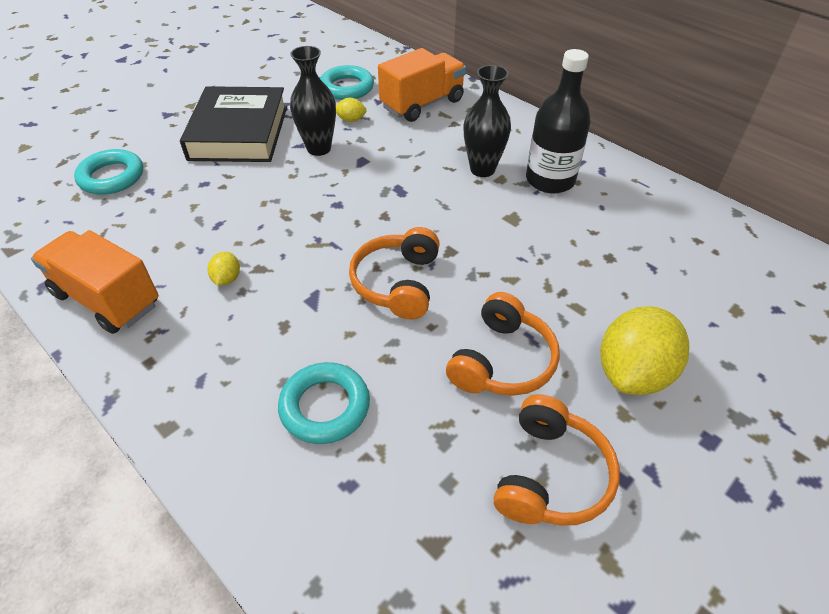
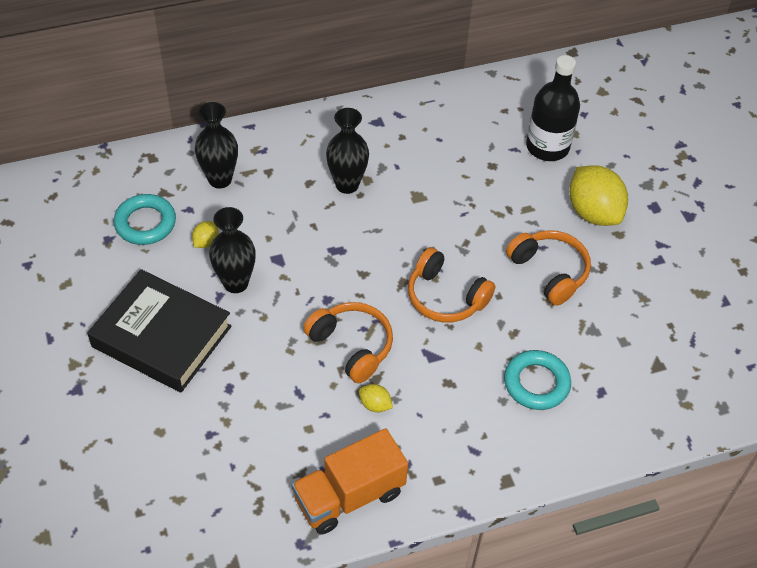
camera: 65 degrees left, 5 degrees up
turquoise ring [74,149,143,195] -> none
orange truck [378,48,466,122] -> black vase [195,102,238,189]
orange headphones [493,394,620,526] -> orange headphones moved to [303,302,393,384]
black bottle [526,49,591,194] -> black bottle moved to [526,55,580,161]

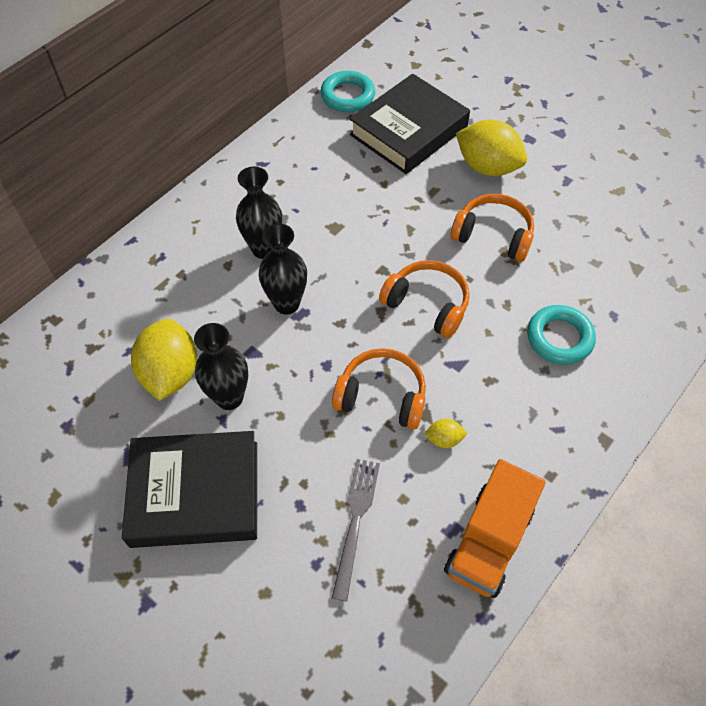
camera: 30 degrees left, 5 degrees up
turquoise ring [114,194,176,245] -> turquoise ring moved to [320,71,375,112]
yellow lemon [192,221,219,248] -> yellow lemon [131,319,197,401], size x2.26
black vase [195,102,238,189] -> black vase moved to [259,224,307,315]
orange headphones [408,247,495,322] -> orange headphones turned 150 degrees counterclockwise [379,260,470,338]
black bottle [526,55,580,161] -> black book [350,74,470,174]
none -> grey fork [332,459,380,602]

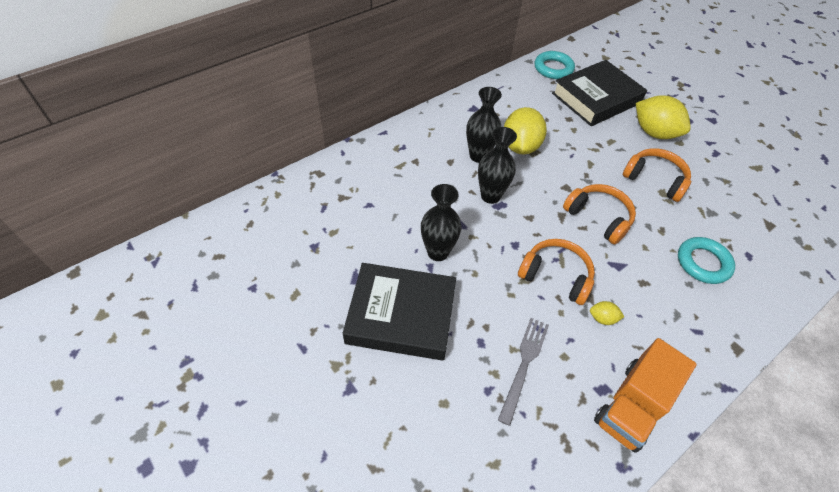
camera: 10 degrees right, 5 degrees down
yellow lemon [131,319,197,401] -> yellow lemon moved to [504,107,547,155]

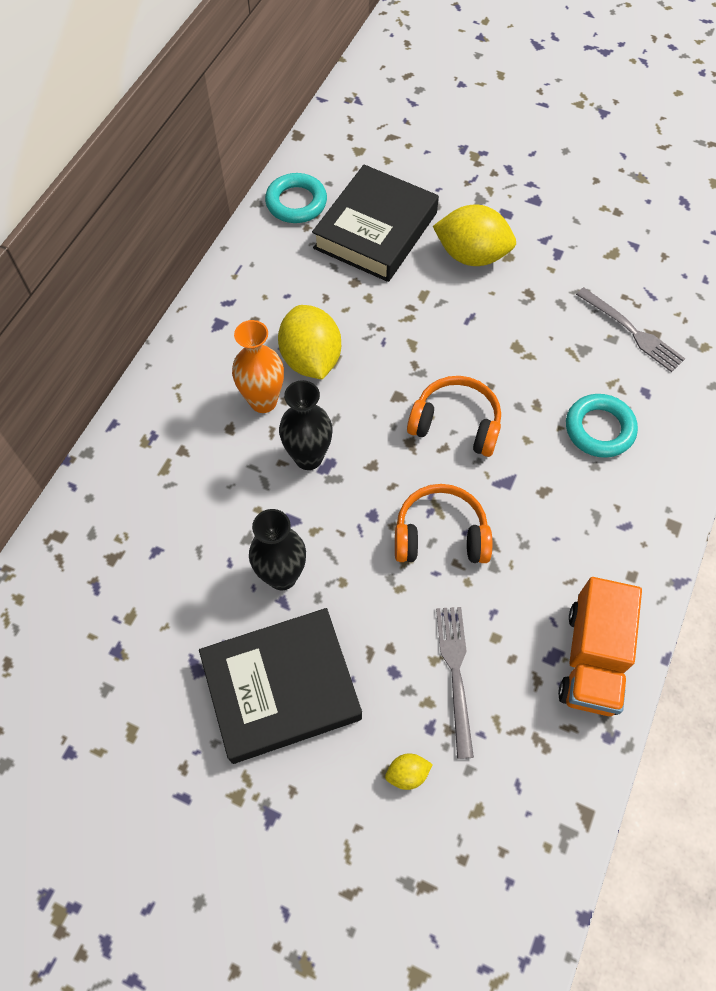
camera: 25 degrees left, 10 degrees up
black vase [466,87,502,163] -> orange vase [232,320,284,413]
yellow lemon [590,301,624,325] -> yellow lemon moved to [385,753,433,790]
orange headphones [623,148,691,202] -> none
none -> grey fork [576,287,685,372]

